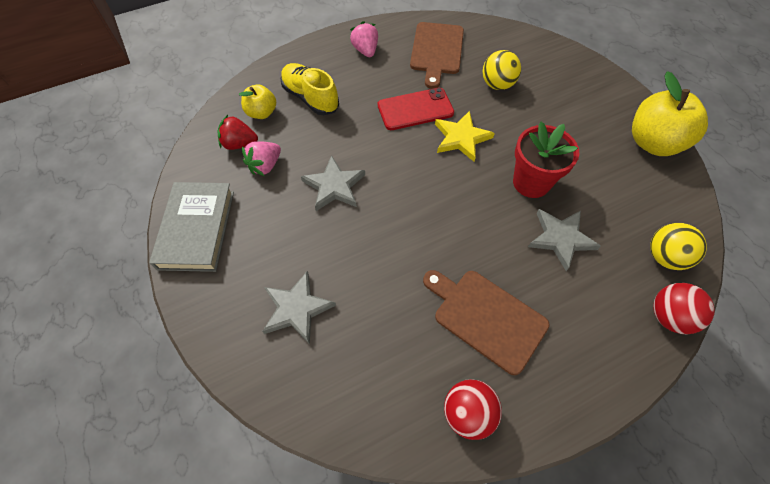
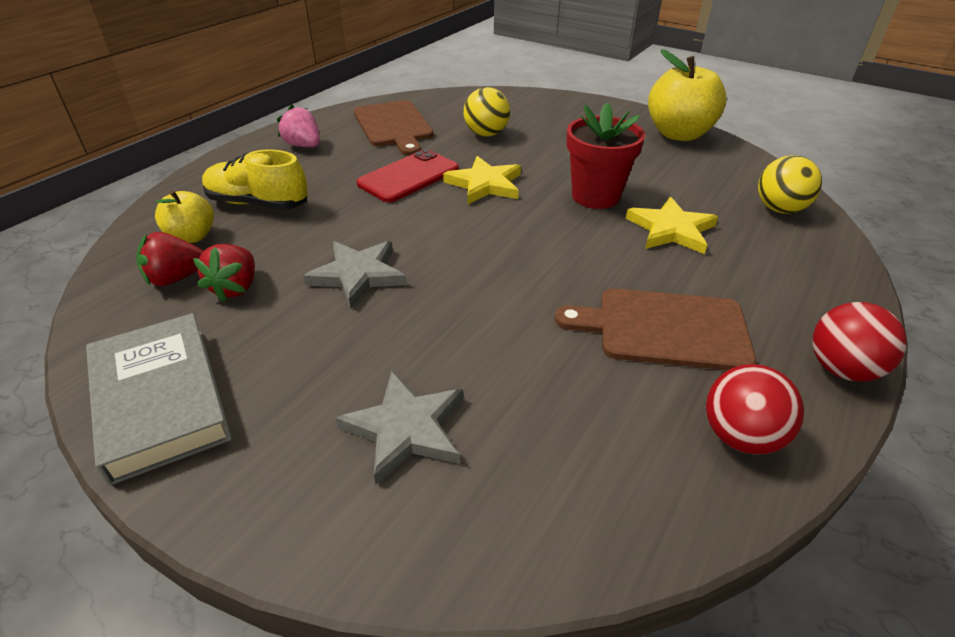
camera: 30 degrees left, 20 degrees down
pink strawberry [242,141,281,176] -> red strawberry [193,244,255,302]
grey star [528,209,601,271] -> yellow star [626,197,718,254]
red ball [653,283,715,334] -> red ball moved to [812,302,907,382]

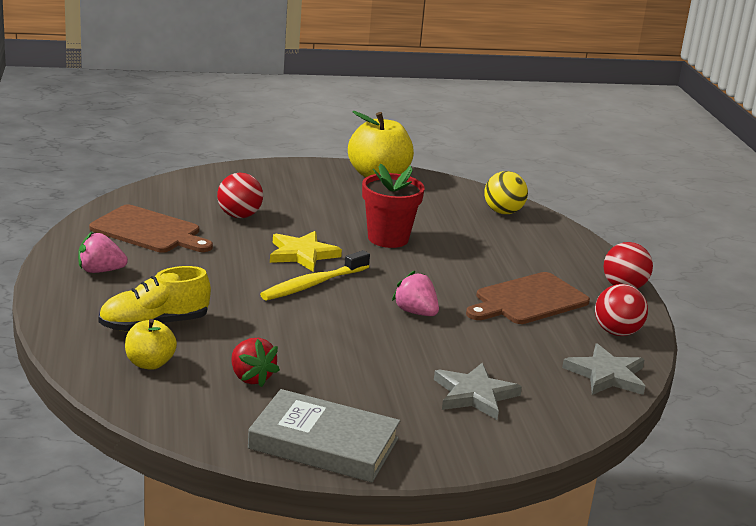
camera: 45 degrees left, 15 degrees down
red strawberry [136,232,203,286] -> none
grey star [303,241,407,309] -> grey star moved to [562,343,645,395]
red phone [357,149,459,203] -> none
yellow ball [464,87,510,137] -> red ball [217,173,263,218]
yellow star [626,197,718,254] -> none
none -> yellow toothbrush [260,250,370,300]
none -> pink strawberry [392,271,439,316]

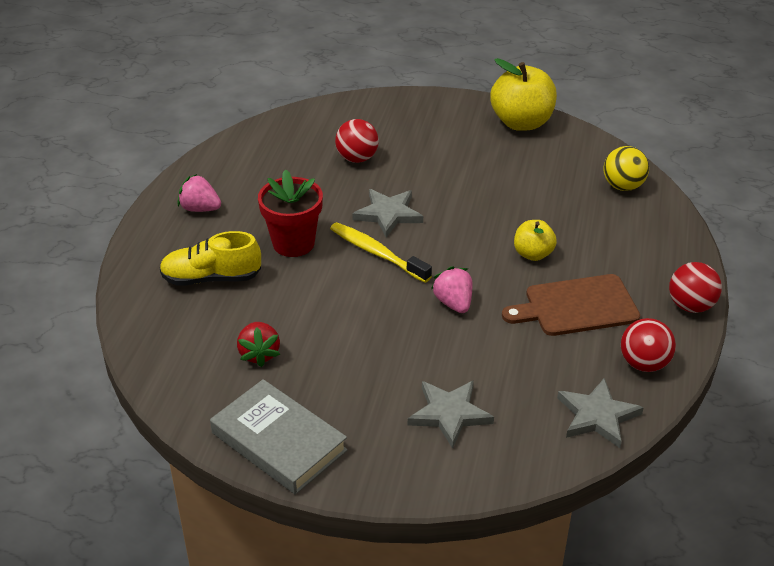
camera: 25 degrees right, 15 degrees up
brown cutting board [89,205,213,253] -> none
yellow apple [125,319,177,370] -> yellow apple moved to [514,220,557,261]
yellow toothbrush [260,250,370,300] -> yellow toothbrush turned 60 degrees clockwise [330,222,432,283]
yellow star [270,231,342,272] -> grey star [352,189,423,237]
red flower pot [362,164,425,248] -> red flower pot moved to [258,169,323,257]

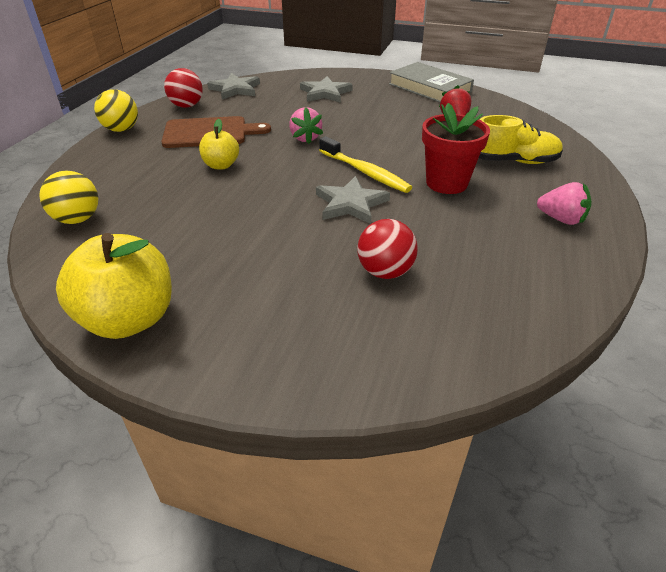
camera: 175 degrees left, 0 degrees up
red ball [669,262,722,313] -> yellow ball [94,89,138,132]

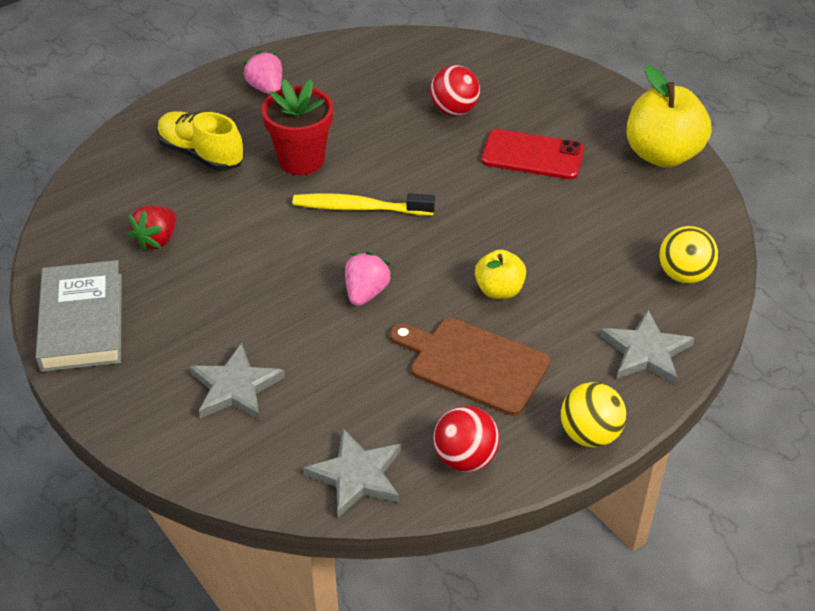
camera: 145 degrees left, 5 degrees up
grey star [316,176,390,224] -> grey star moved to [600,310,695,385]
yellow toothbrush [319,136,412,193] -> yellow toothbrush turned 75 degrees counterclockwise [292,193,435,215]
none -> red phone [481,129,584,179]

